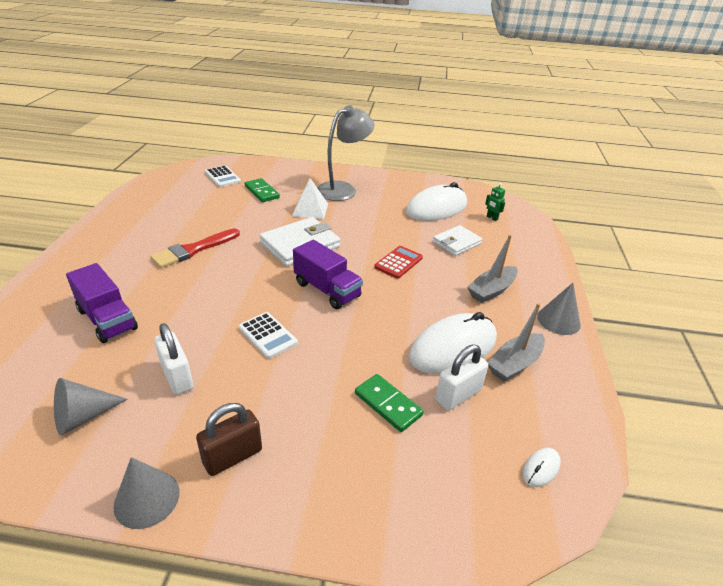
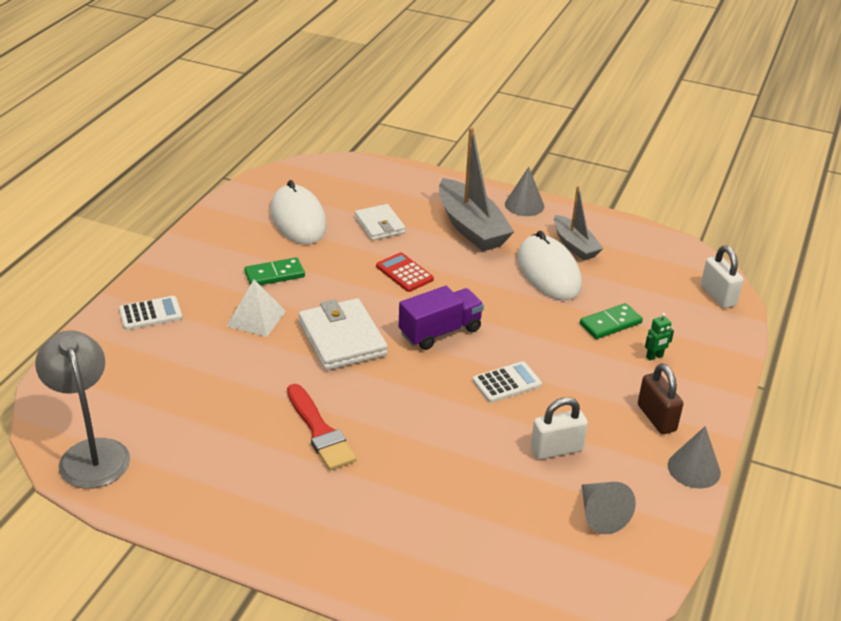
camera: 75 degrees left, 0 degrees up
purple truck [66,263,138,343] -> none
white calculator [205,165,241,187] -> white calculator moved to [119,296,182,330]
green domino [245,178,280,202] -> green domino moved to [244,257,305,285]
grey lamp [317,105,374,201] -> grey lamp moved to [35,330,130,489]
white padlock [435,345,488,410] -> white padlock moved to [701,246,743,308]
grey boat [467,235,518,303] -> grey boat [439,127,514,251], size x1.65
green robot [485,183,505,221] -> green robot moved to [645,313,674,360]
white mouse [522,448,561,487] -> none

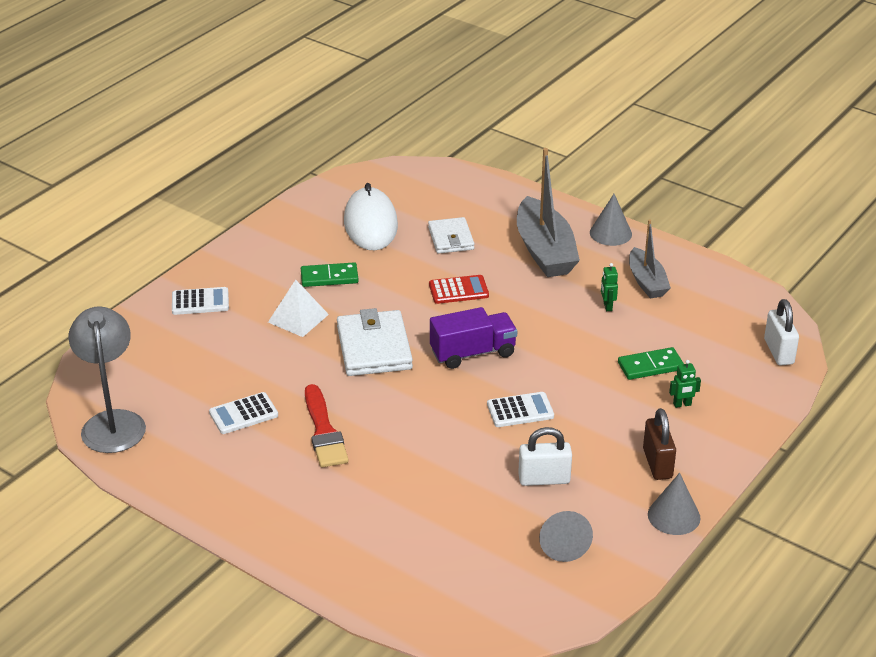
camera: 15 degrees right, 0 degrees up
red calculator [376,252,434,292] -> red calculator turned 105 degrees clockwise [429,275,489,304]
white mouse [517,231,582,300] -> green robot [601,263,618,311]
none -> white calculator [209,392,278,434]

